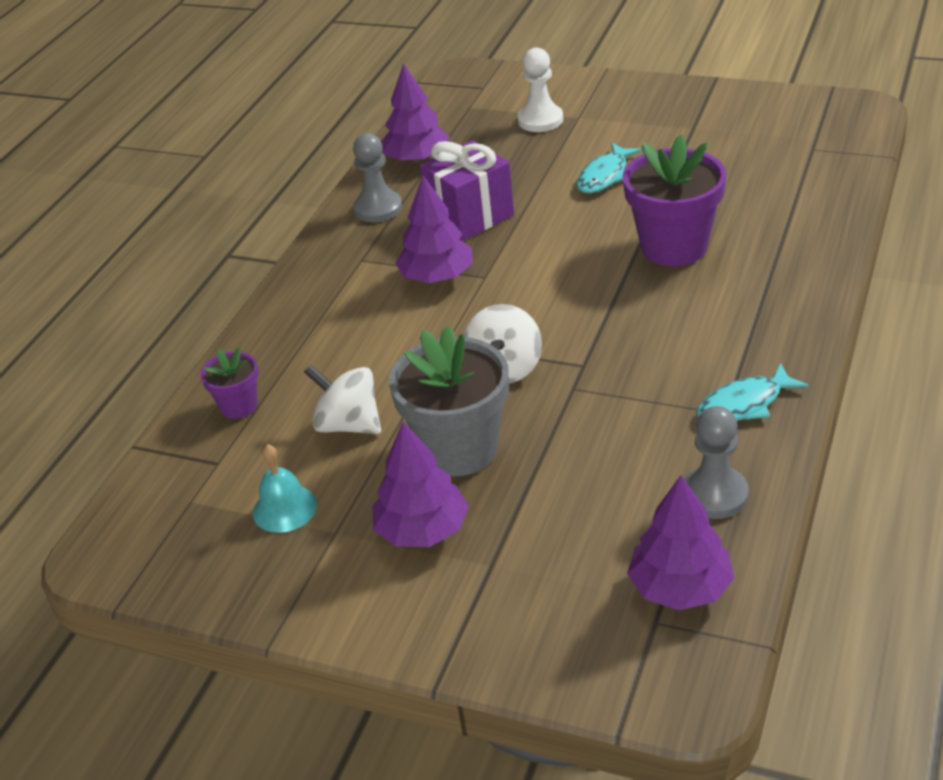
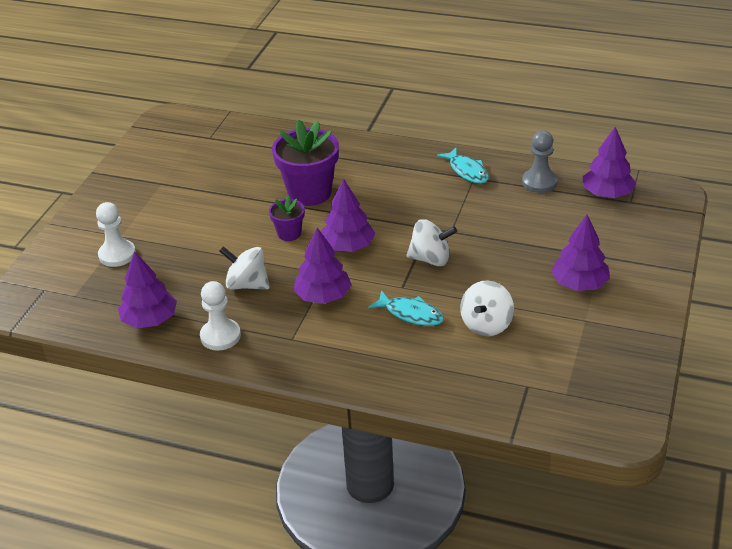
camera: 95 degrees left, 0 degrees up
purple flower pot [200,347,258,419] -> purple flower pot moved to [269,195,305,241]
turquoise bell [253,444,317,533] -> none
grey pawn [353,133,402,222] -> white pawn [200,281,241,351]
grey flower pot [389,326,509,476] -> none
purple gift [420,140,514,241] -> white spinning top [219,246,270,289]
turquoise fish [577,143,642,193] -> turquoise fish moved to [368,290,444,326]
none -> purple tree [321,179,376,252]

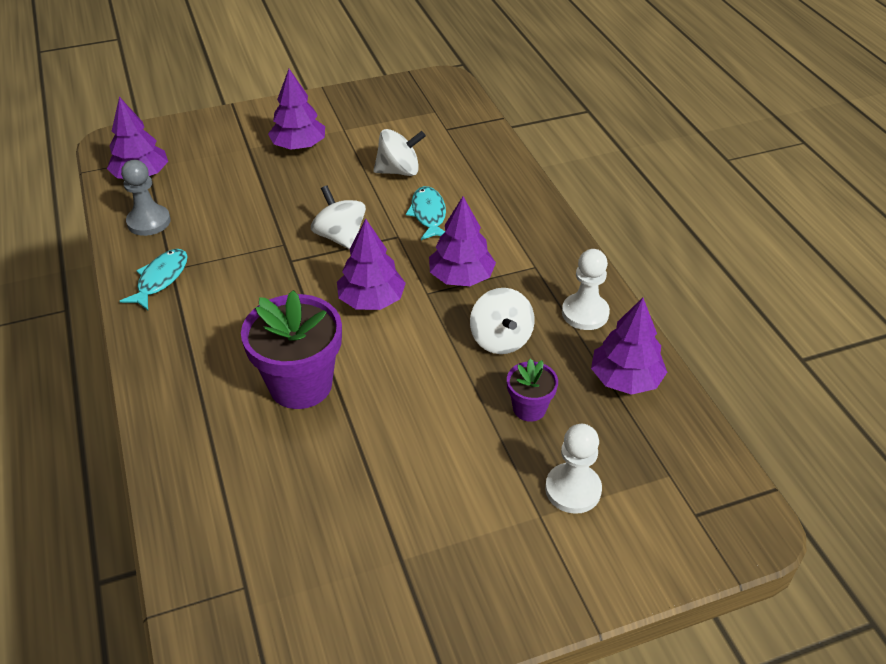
camera: 130 degrees left, 5 degrees up
purple flower pot [269,195,305,241] -> purple flower pot moved to [507,358,558,422]

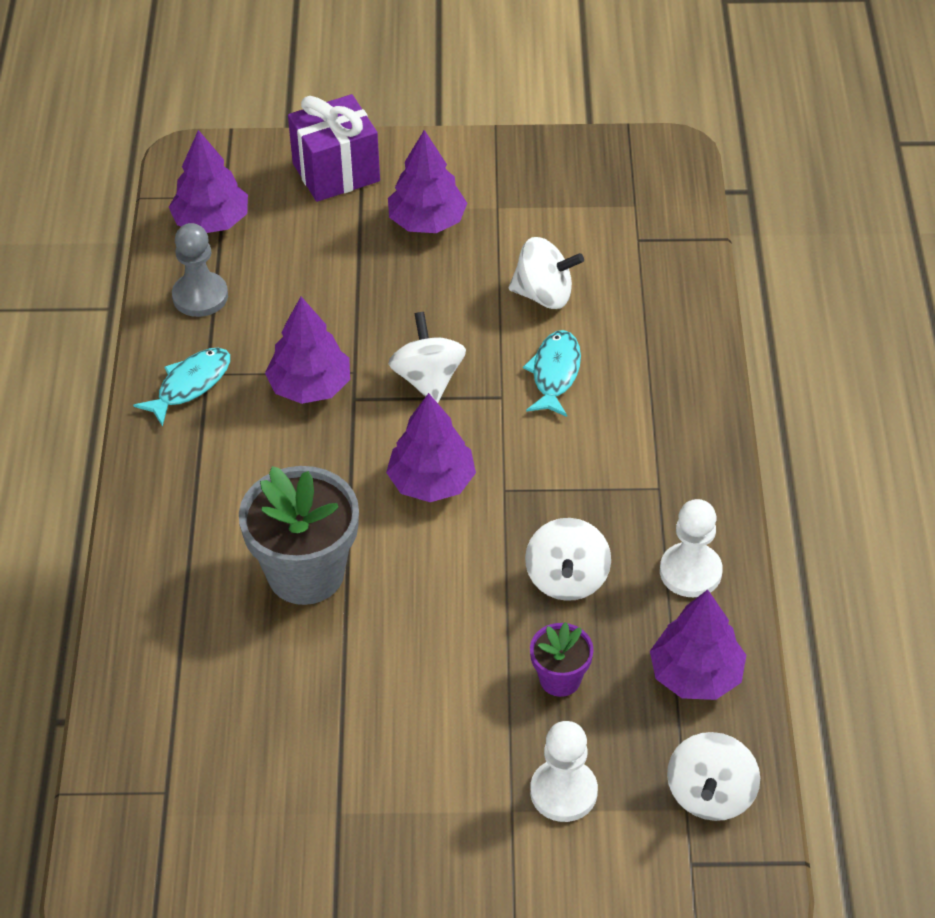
camera: 20 degrees right, 5 degrees up
purple flower pot [241,290,342,409] -> grey flower pot [239,466,359,605]
purple tree [429,196,496,286] -> purple tree moved to [265,297,350,404]
none -> purple gift [288,94,380,202]
none -> white spinning top [667,732,760,821]

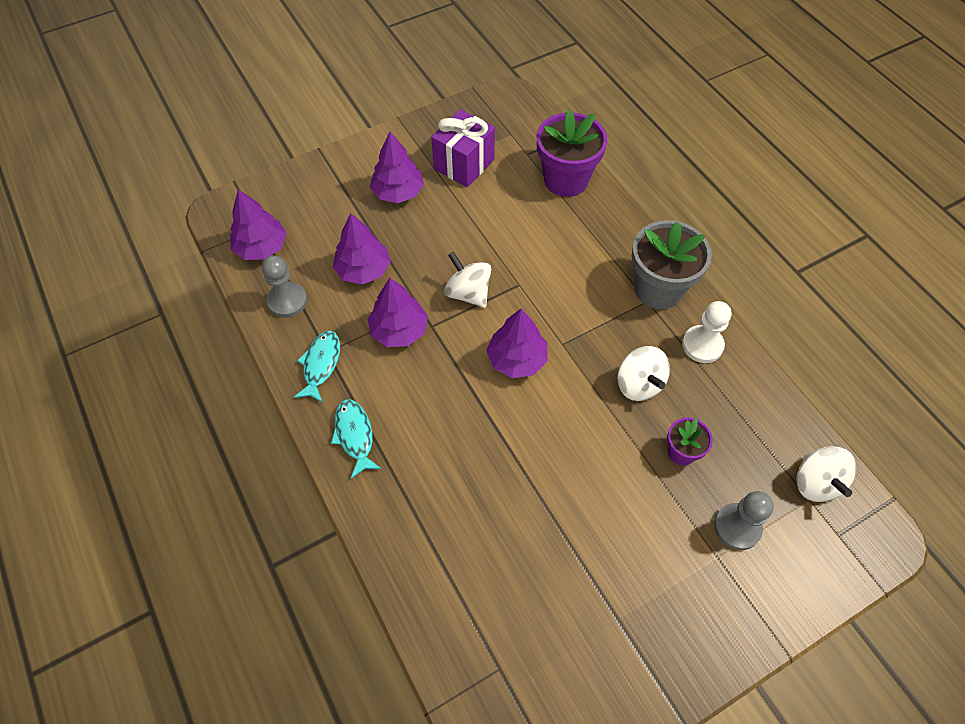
camera: 30 degrees left, 10 degrees up
grey flower pot [239,466,359,605] -> grey flower pot moved to [632,220,712,309]
purple gift [288,94,380,202] -> purple gift moved to [431,109,495,187]
white spinning top [509,237,584,309] -> none
turquoise fish [523,330,581,417] -> turquoise fish moved to [331,399,382,478]
white pawn [530,721,598,822] -> grey pawn [714,491,774,550]
purple tree [650,590,746,700] -> purple tree moved to [333,213,391,284]
none -> purple flower pot [537,110,607,197]

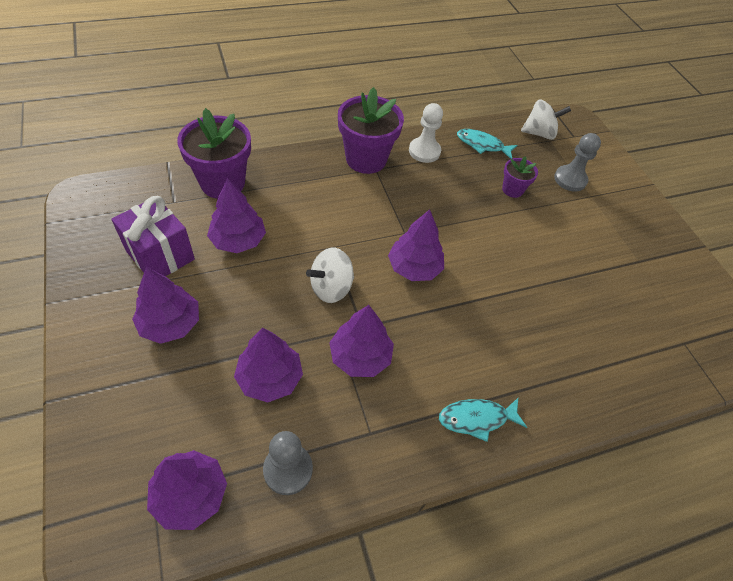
camera: 85 degrees left, 5 degrees down
turquoise fish [294,331,340,403] -> turquoise fish moved to [457,129,517,159]
white spinning top [617,346,670,401] -> none
grey flower pot [632,220,712,309] -> purple flower pot [338,87,404,174]
none -> purple tree [207,178,266,253]

